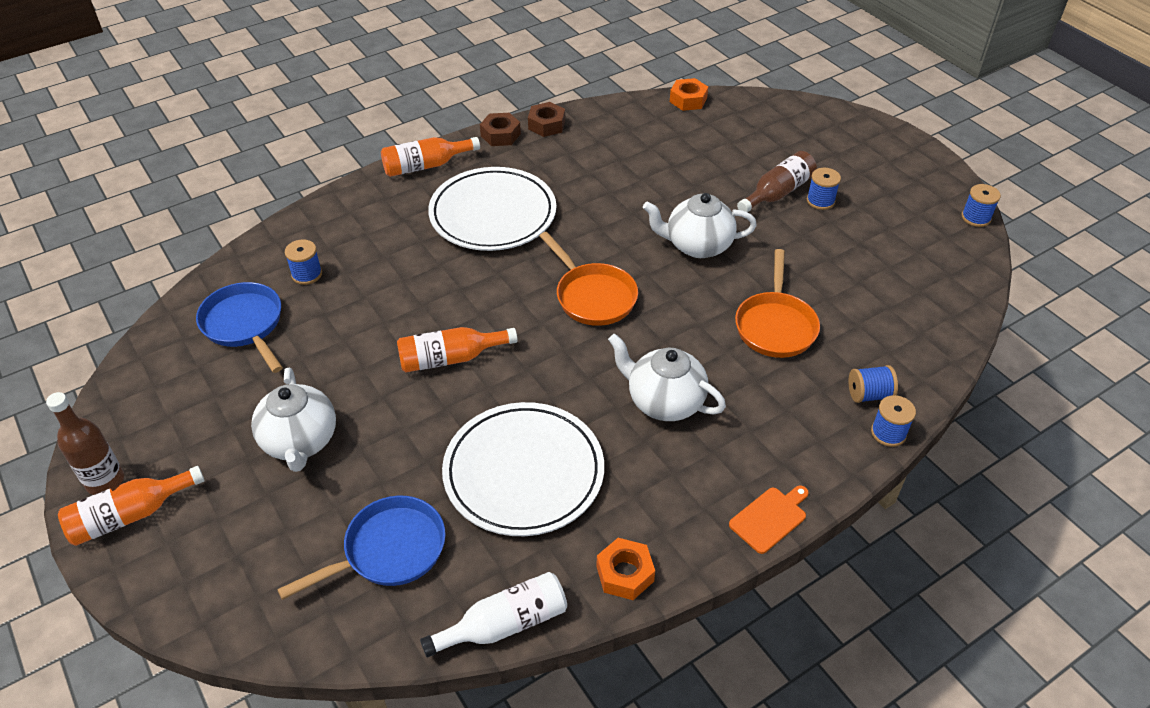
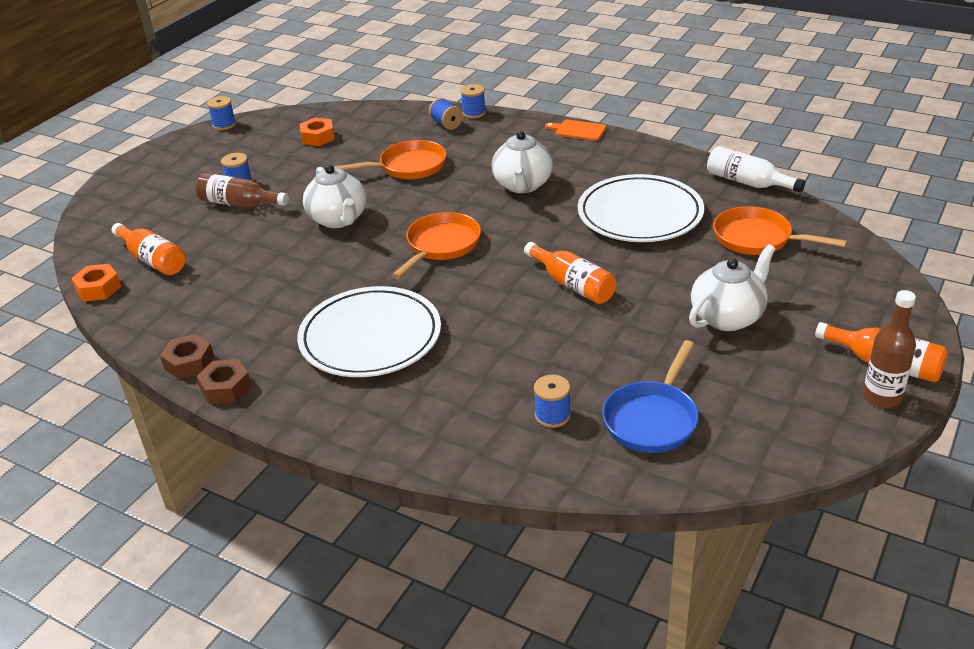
camera: 115 degrees left, 10 degrees down
blue pan [277,496,446,600] -> orange pan [713,206,847,255]
orange bottle [381,137,480,177] -> orange bottle moved to [111,223,186,275]
orange nut [596,538,655,600] -> orange nut moved to [300,118,335,146]

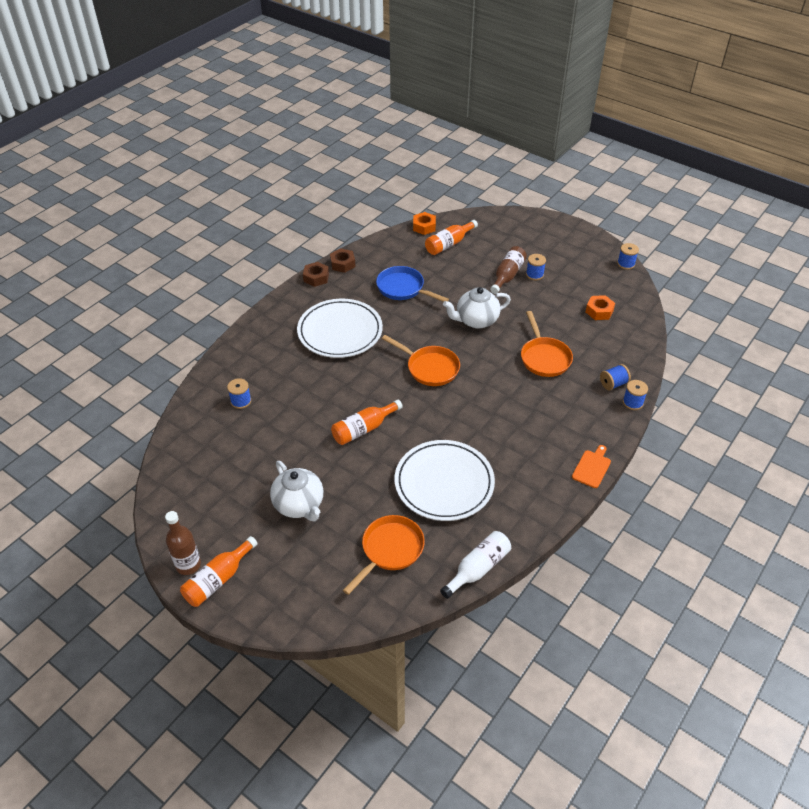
camera: 95 degrees right, 10 degrees up
white teapot [492,131,553,193] -> none
blue pan [602,340,699,453] -> blue pan moved to [376,266,449,302]

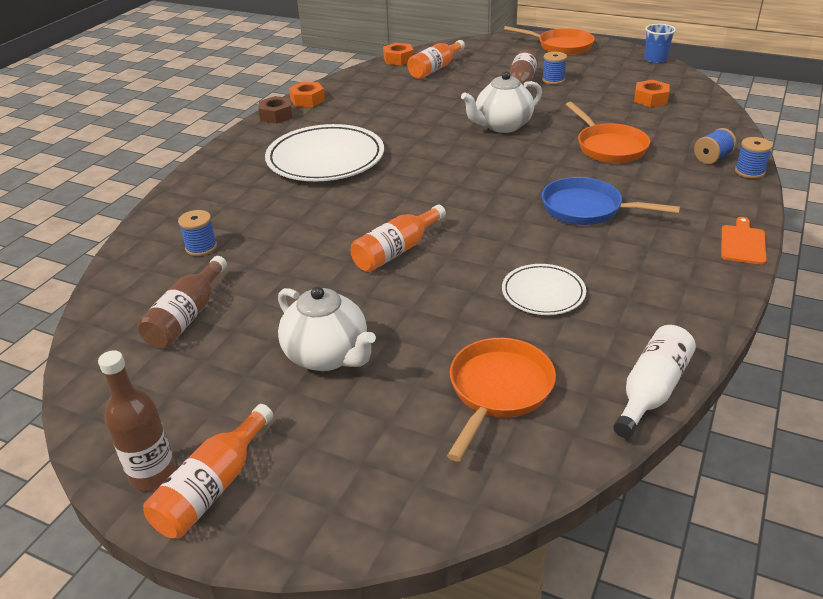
camera: 10 degrees left, 10 degrees down
brown nut [330,248,355,273] -> orange nut [289,82,325,107]
blue pan [376,266,449,302] -> blue pan moved to [542,177,681,225]
orange pan [382,335,460,386] -> orange pan moved to [504,26,595,55]
white plate [395,440,495,521] -> white plate [502,264,586,315], size x0.54
blue spool [617,243,639,270] -> blue cup [644,24,676,63]
none -> brown bottle [137,256,227,348]

